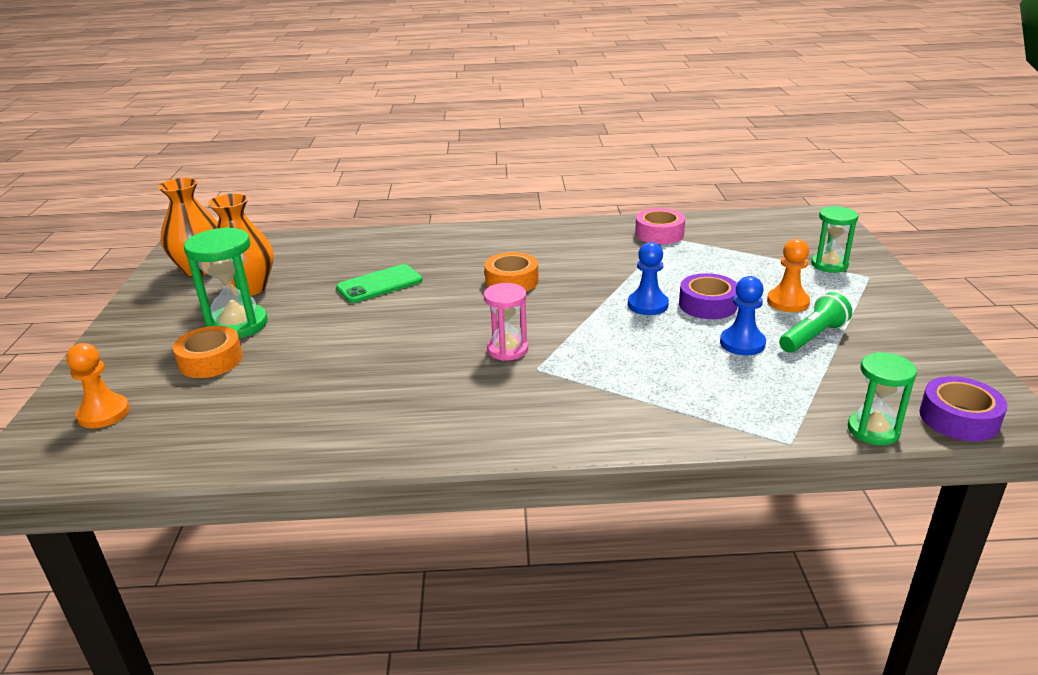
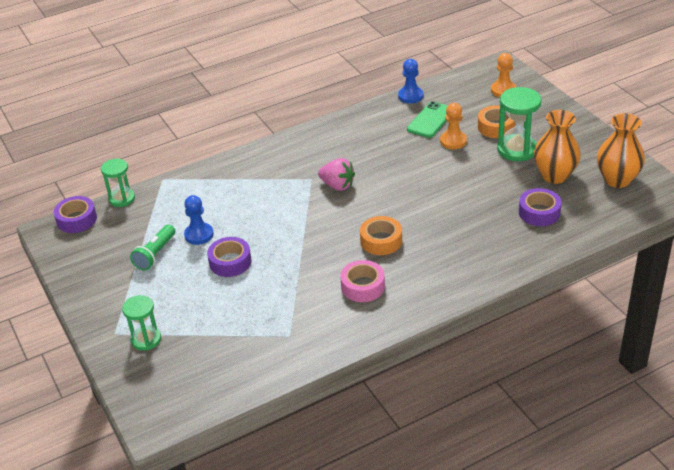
camera: 155 degrees right, 10 degrees up
green phone [336,264,422,303] -> green phone moved to [407,101,448,138]
pink hourglass [483,283,528,361] -> pink strawberry [318,158,355,191]
blue pawn [628,242,669,315] -> blue pawn moved to [398,59,423,103]
pink tape [635,208,685,244] -> pink tape moved to [340,260,385,302]
orange pawn [767,239,810,312] -> orange pawn moved to [440,103,467,149]
none -> purple tape [519,188,562,226]

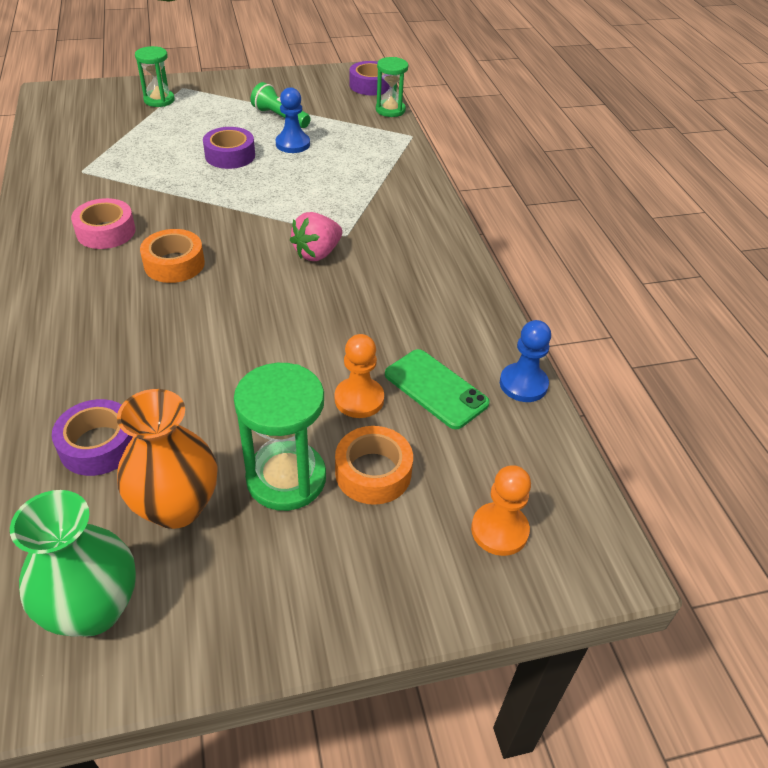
camera: 100 degrees right, 5 degrees up
orange vase [597,113,645,188] -> green vase [10,490,136,637]

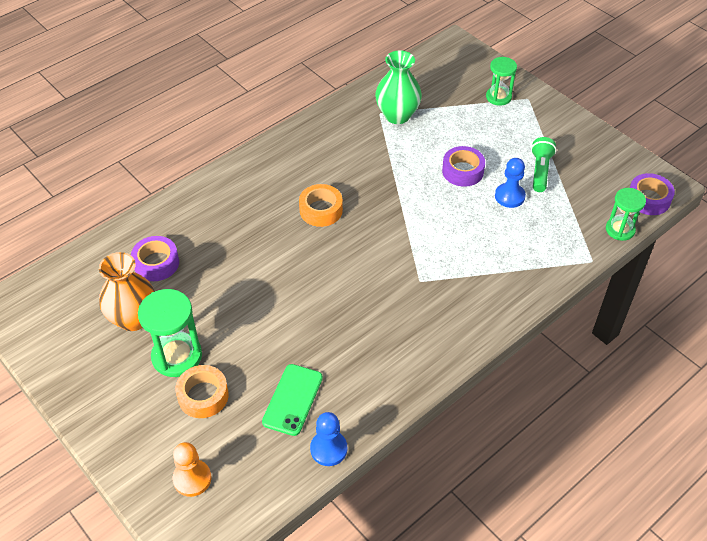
camera: 65 degrees right, 5 degrees up
green vase [10,490,136,637] -> green vase moved to [375,50,422,124]
pink tape [71,198,136,249] -> none
pink strawberry [290,212,342,261] -> none
orange pawn [335,334,384,418] -> none

